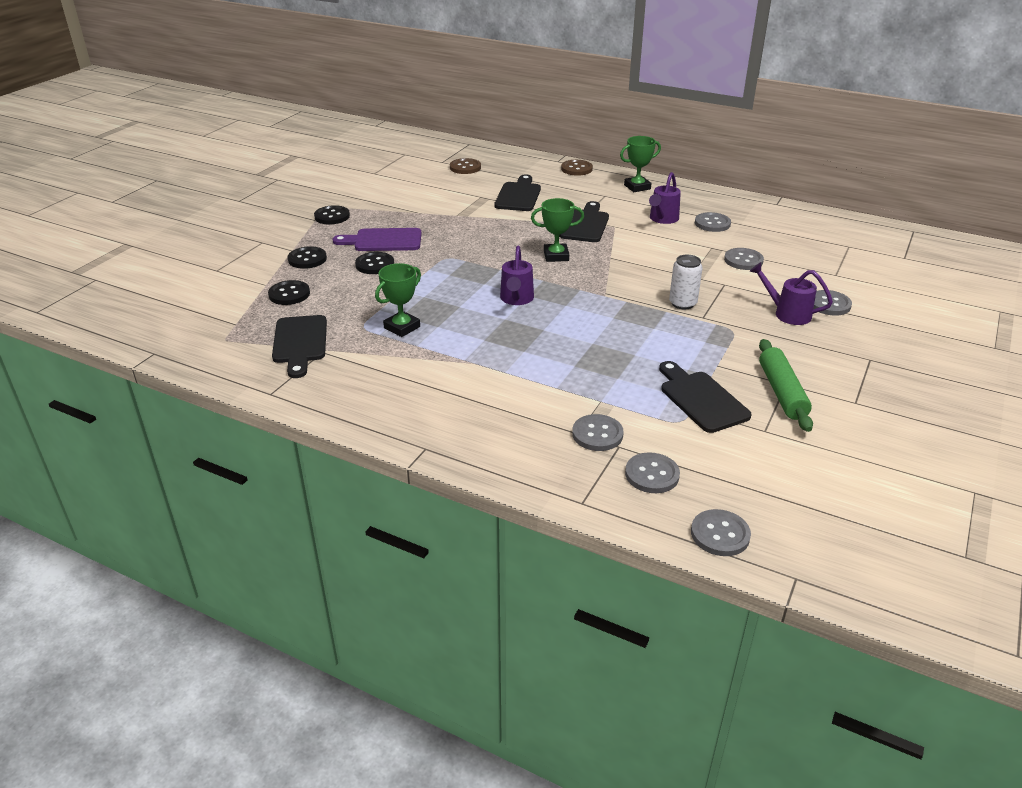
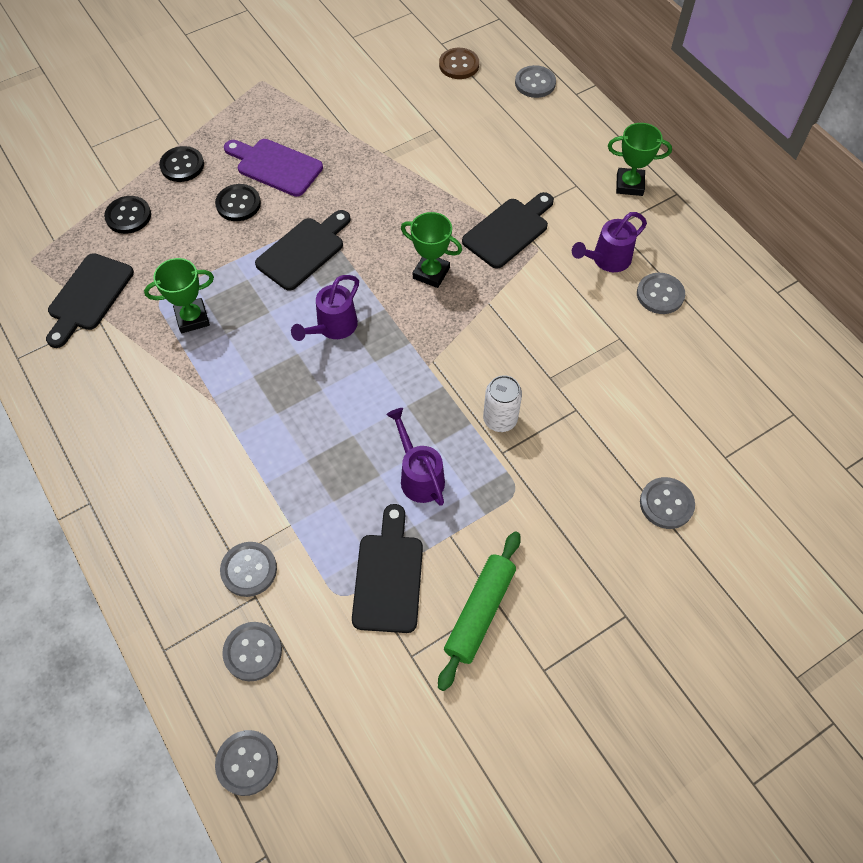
camera: 30 degrees right, 25 degrees up
black button [314,205,350,224] -> none
black cutting board [494,175,541,211] -> black cutting board moved to [255,210,351,291]
brown button [561,160,593,176] -> none
grey button [724,248,764,270] -> grey button moved to [515,65,556,98]
purple watering can [750,262,833,325] -> purple watering can moved to [386,408,445,506]

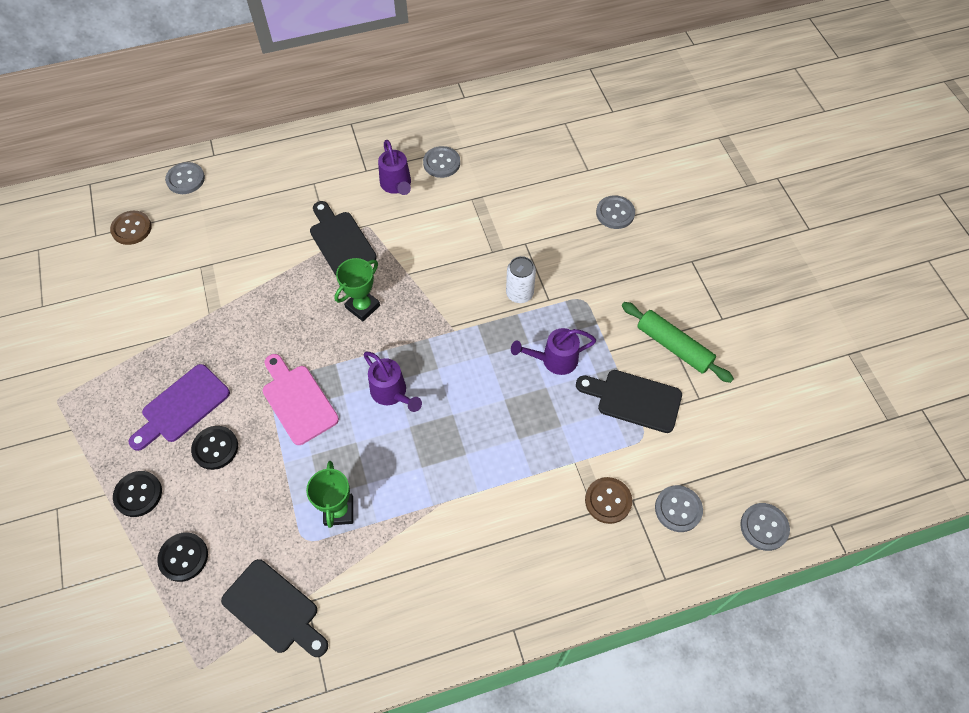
camera: 75 degrees left, 0 degrees up
grey button [220,542,277,597] -> brown button [585,477,632,524]
black cutting board [255,210,351,291] -> pink cutting board [263,354,339,445]
green trophy [608,123,672,196] -> none

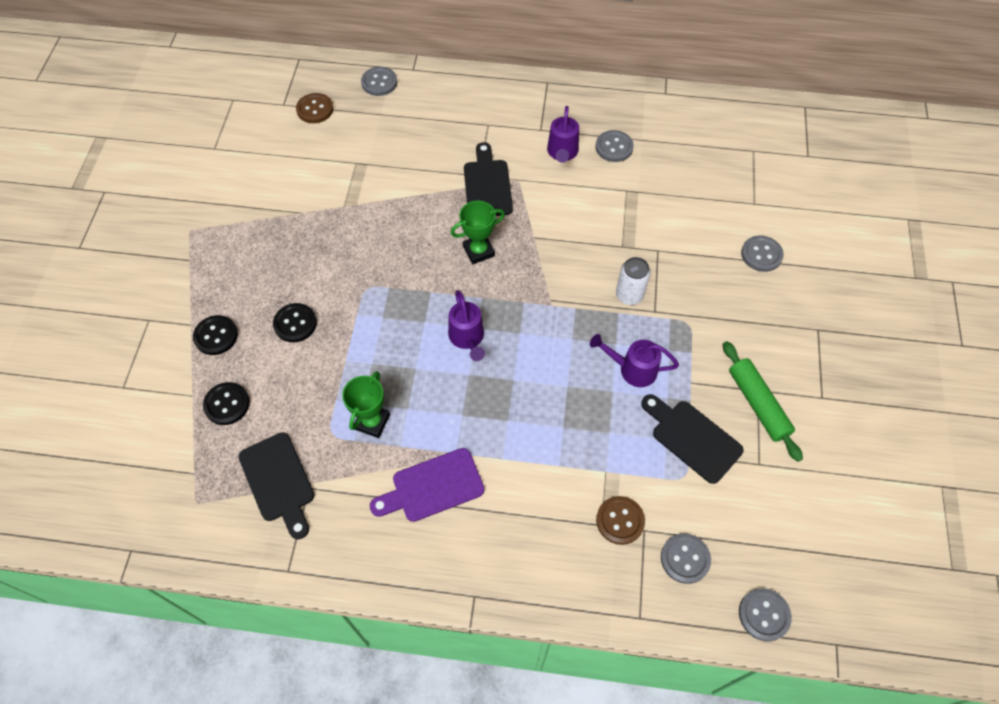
camera: 25 degrees right, 0 degrees up
purple cutting board [129,364,230,451] -> purple cutting board moved to [370,448,484,522]
pink cutting board [263,354,339,445] -> none

